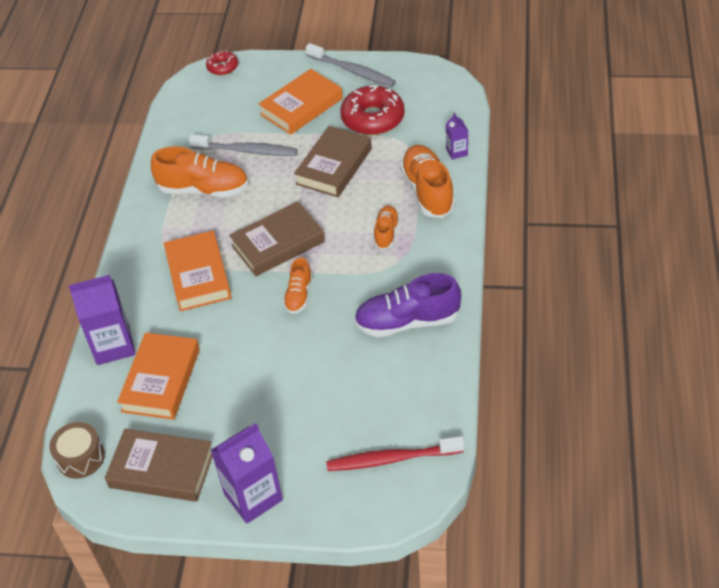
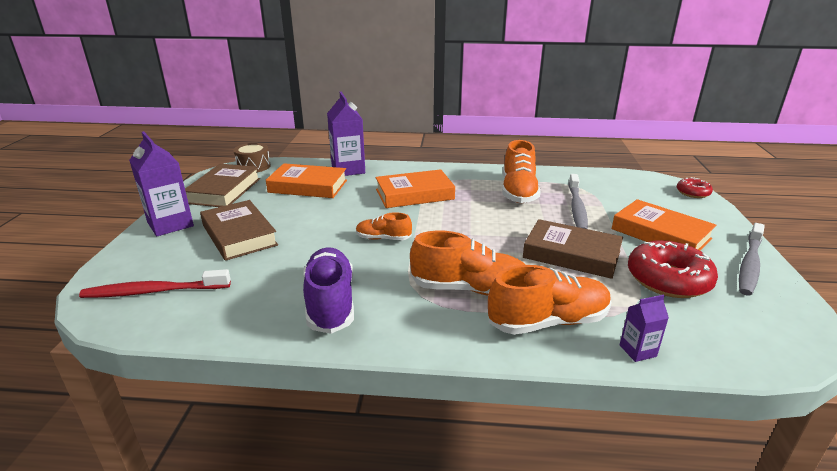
camera: 85 degrees right, 20 degrees down
brown book [229,201,325,276] -> brown book moved to [200,200,278,261]
red toothbrush [326,436,464,471] -> red toothbrush turned 90 degrees counterclockwise [79,269,231,298]
orange shoe [374,206,399,250] -> orange shoe [410,231,525,295], size x1.80

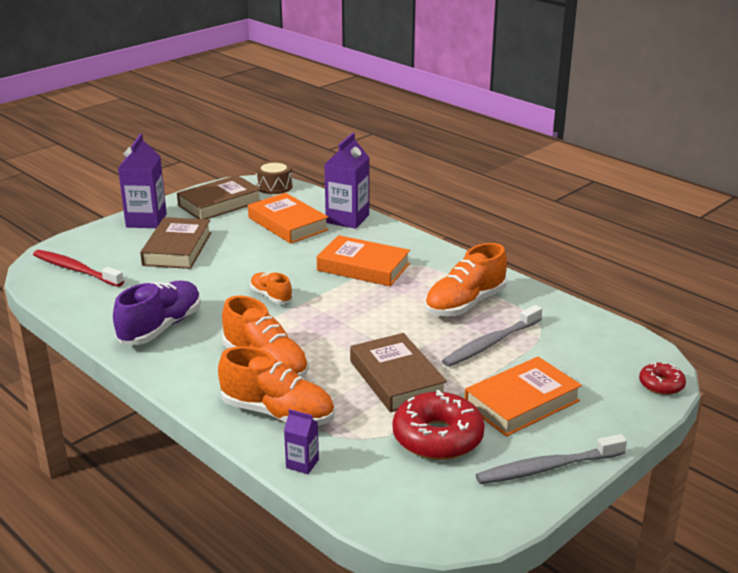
camera: 40 degrees right, 0 degrees up
orange book [612,199,716,250] -> orange book turned 60 degrees clockwise [465,357,582,437]

